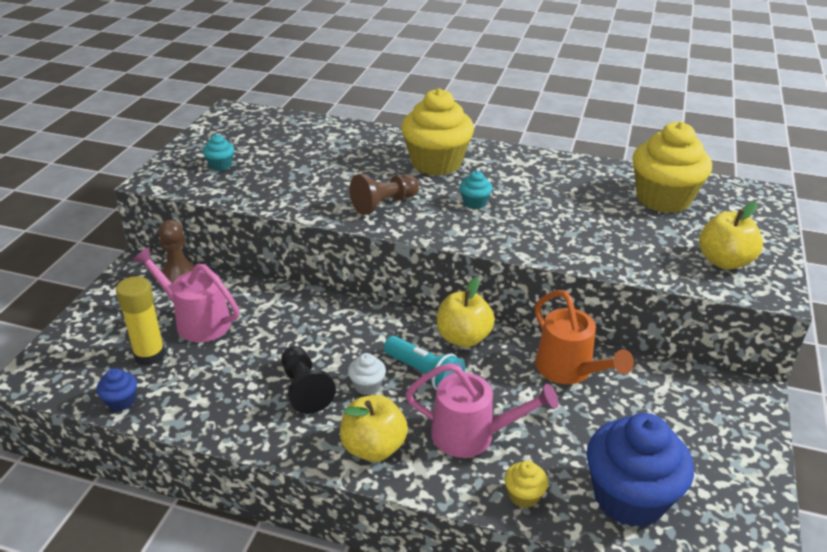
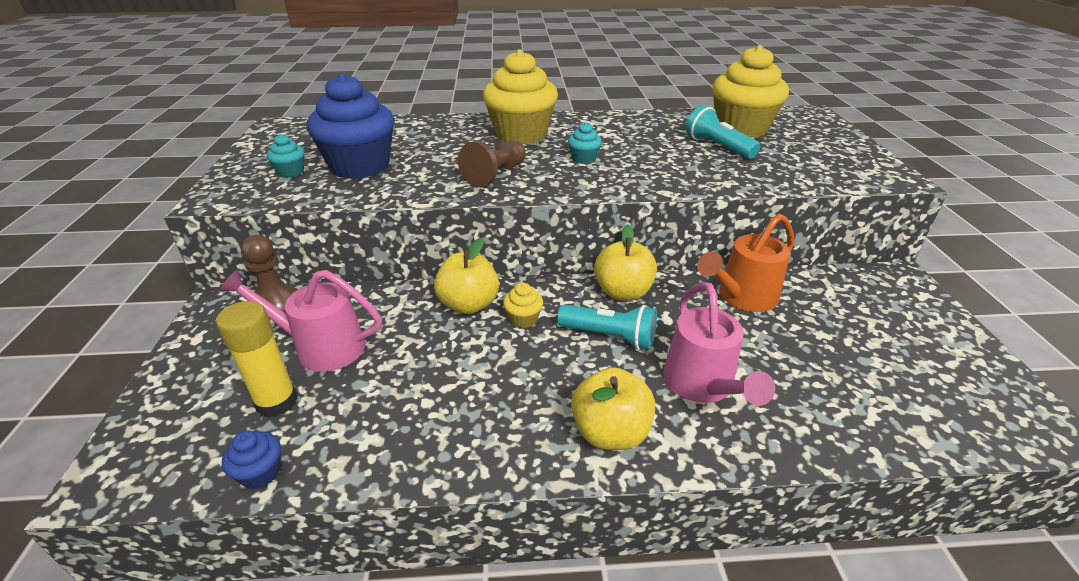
camera: 20 degrees left, 0 degrees up
black pawn [281,346,336,414] -> none
white cupcake [348,353,386,395] -> none
pink watering can [406,363,558,458] -> pink watering can turned 90 degrees clockwise [663,282,775,406]
yellow cupcake [504,461,548,508] -> yellow cupcake moved to [503,283,543,328]
orange watering can [535,290,634,384] -> orange watering can turned 105 degrees clockwise [698,214,794,312]
blue cupcake [586,413,694,527] -> blue cupcake moved to [307,73,394,179]
yellow apple [699,202,763,270] -> yellow apple moved to [434,237,499,314]
none -> turquoise flashlight [686,105,760,159]

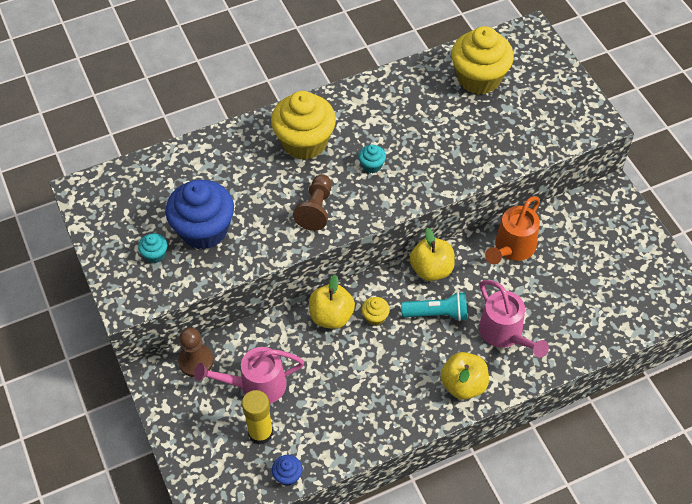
camera: 20 degrees left, 20 degrees up
turquoise flashlight [686,105,760,159] -> none

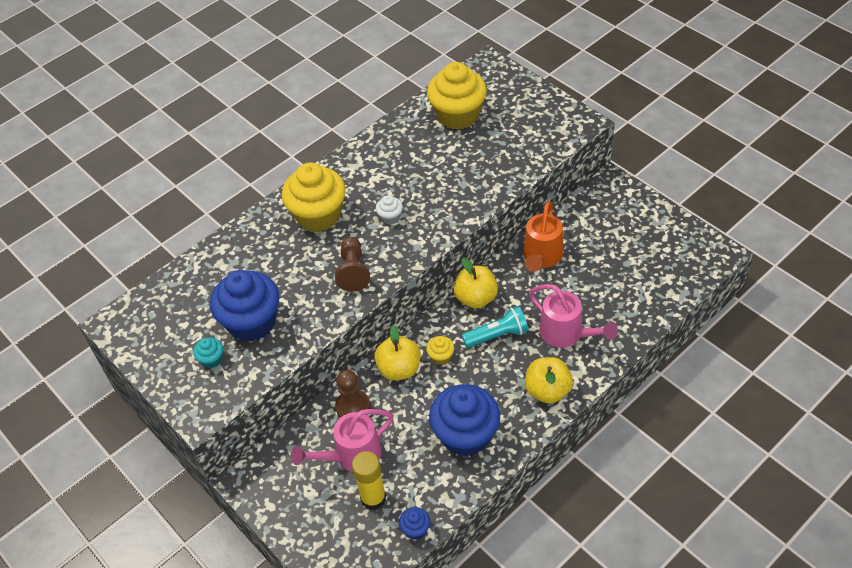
camera: 15 degrees left, 5 degrees down
brown pawn [178,327,214,377] -> brown pawn moved to [335,370,370,418]
turquoise cupcake [358,144,386,173] -> white cupcake [376,195,403,225]
none -> blue cupcake [429,384,500,457]

